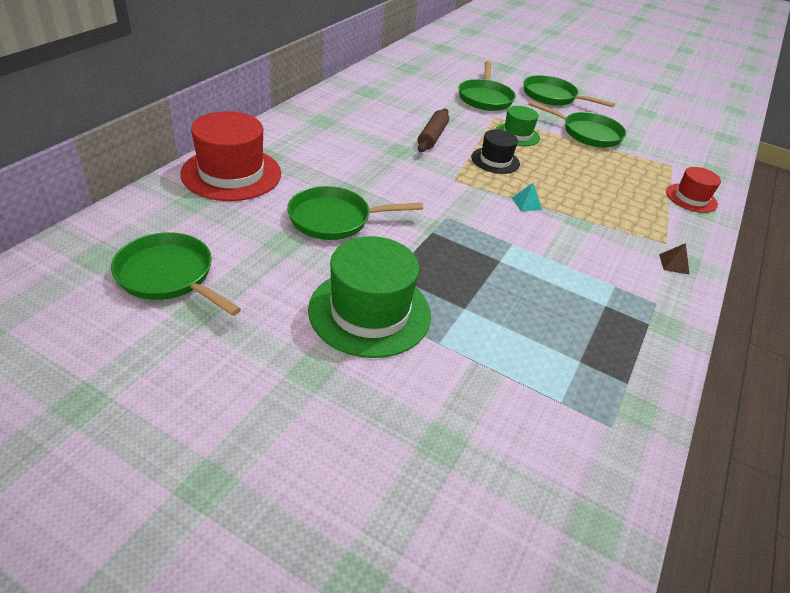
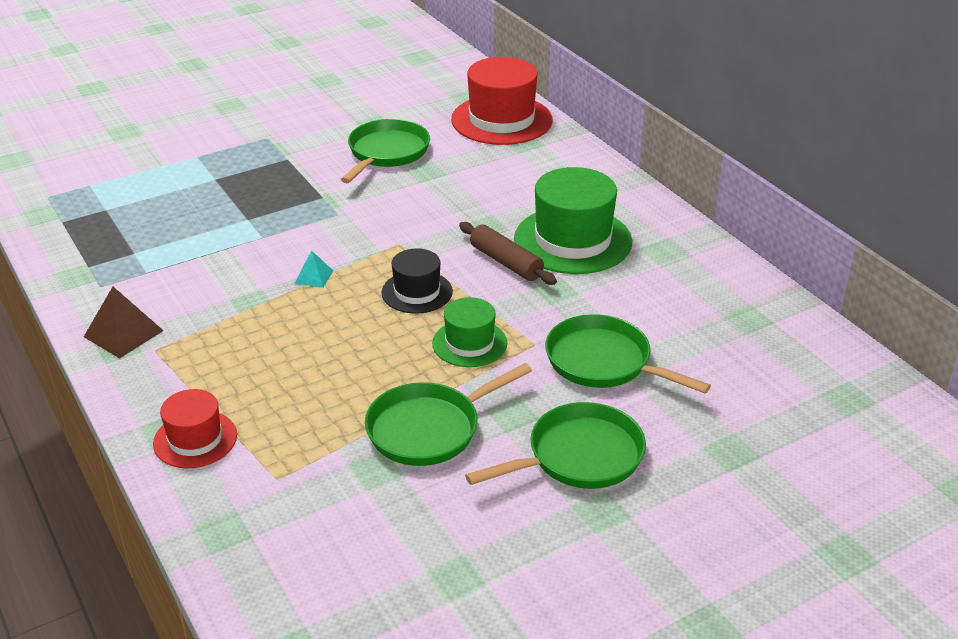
camera: 125 degrees right, 5 degrees down
green pan [111,232,241,316] -> none
green hat [308,236,431,358] -> green hat moved to [514,167,632,274]
brown pyramid [659,243,690,275] -> brown pyramid [84,287,164,359], size x1.72

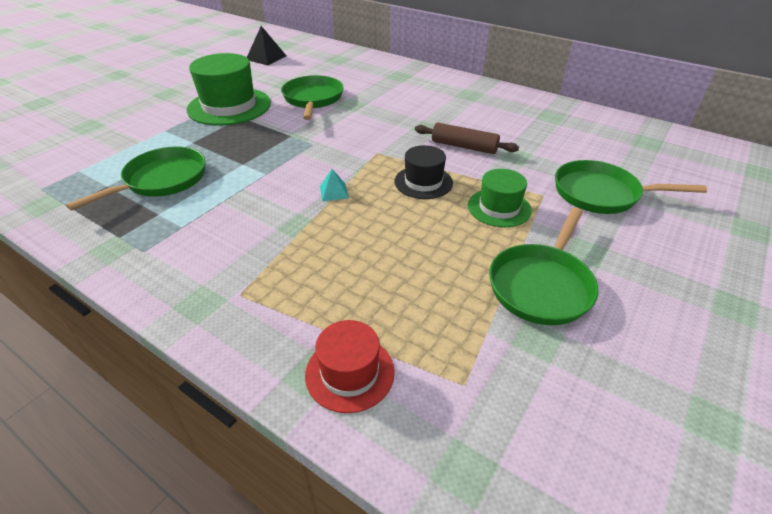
camera: 25 degrees left, 5 degrees up
brown pyramid [84,287,164,359] -> none
red hat [451,57,553,145] -> none
green pan [465,402,646,489] -> green pan moved to [66,146,206,211]
green hat [514,167,632,274] -> green hat moved to [187,53,271,126]
none -> black pyramid [247,26,286,65]

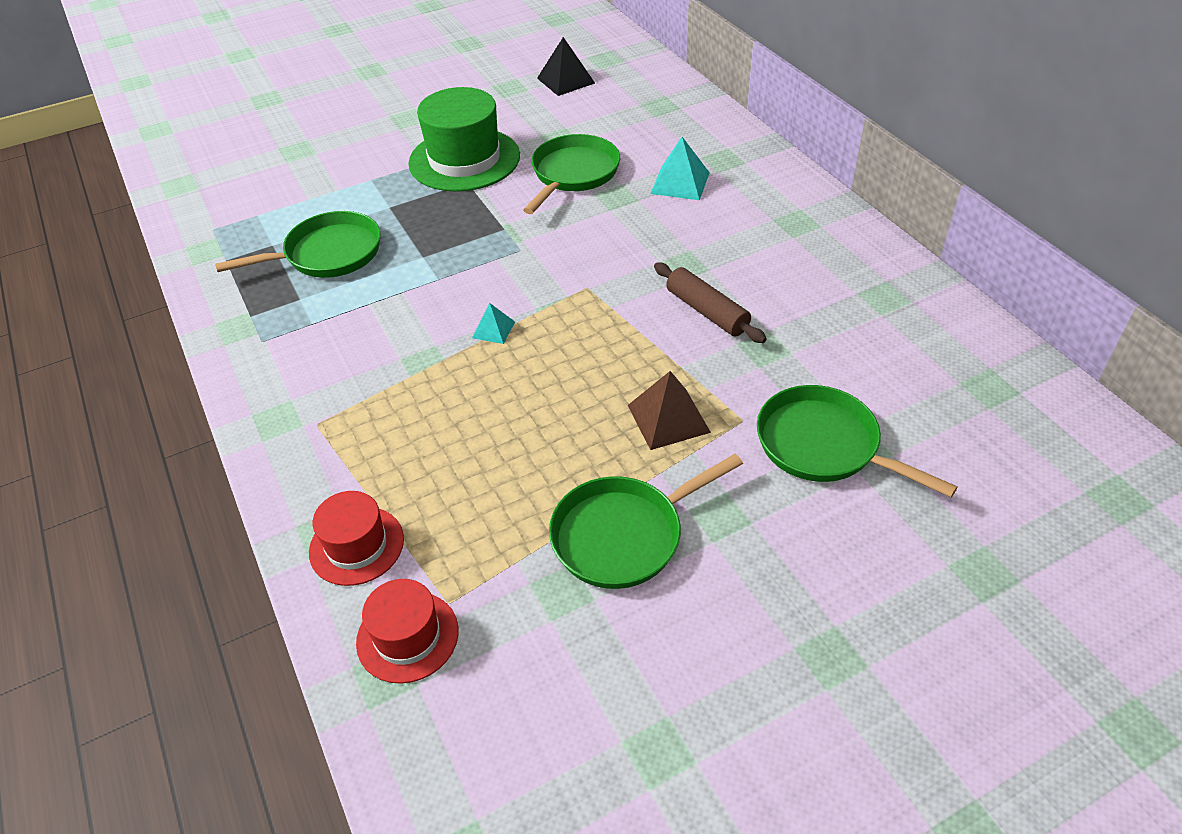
camera: 30 degrees right, 5 degrees up
black hat [394,145,453,199] -> none
green hat [468,169,532,227] -> brown pyramid [628,371,711,450]
none -> red hat [356,579,458,684]
none -> turquoise pyramid [651,137,710,200]

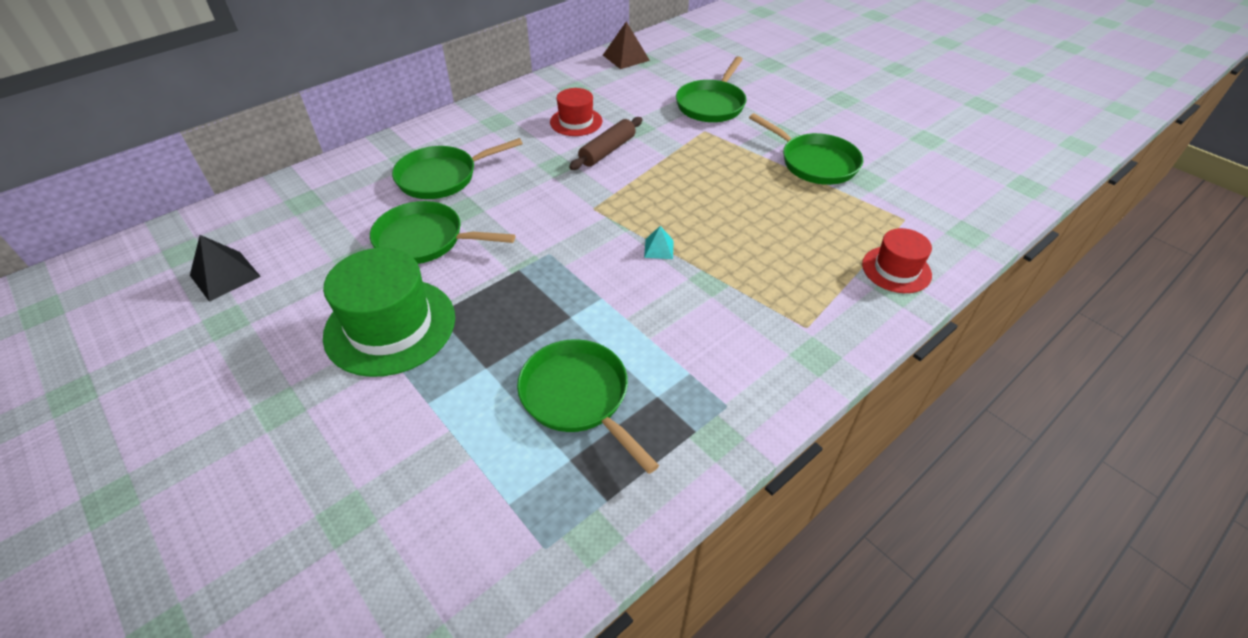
camera: 105 degrees left, 0 degrees up
red hat [356,579,458,684] -> red hat moved to [550,88,602,136]
brown pyramid [628,371,711,450] -> brown pyramid moved to [603,22,650,69]
turquoise pyramid [651,137,710,200] -> green pan [392,138,523,199]

